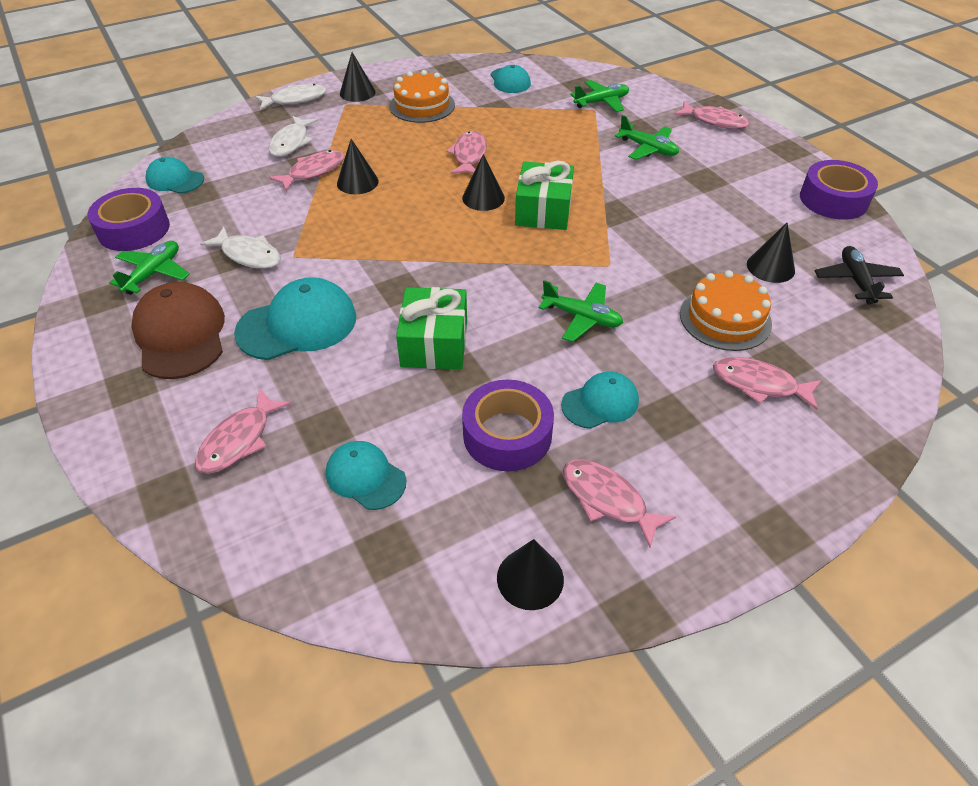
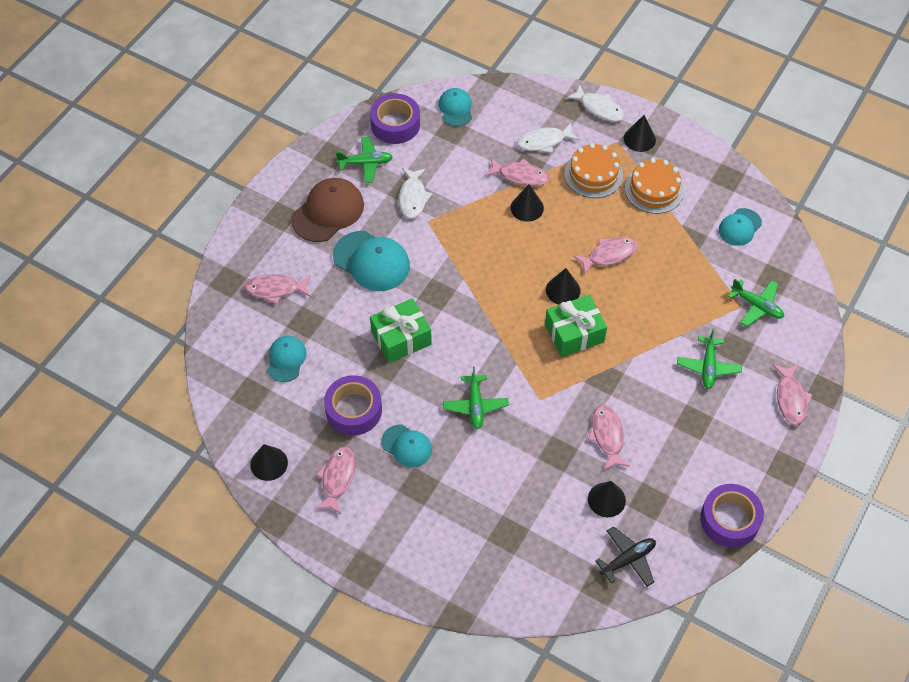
camera: 60 degrees right, 10 degrees up
orange cake [680,270,772,351] -> orange cake moved to [564,143,623,198]
pink fish [713,357,822,410] -> pink fish moved to [588,405,630,470]

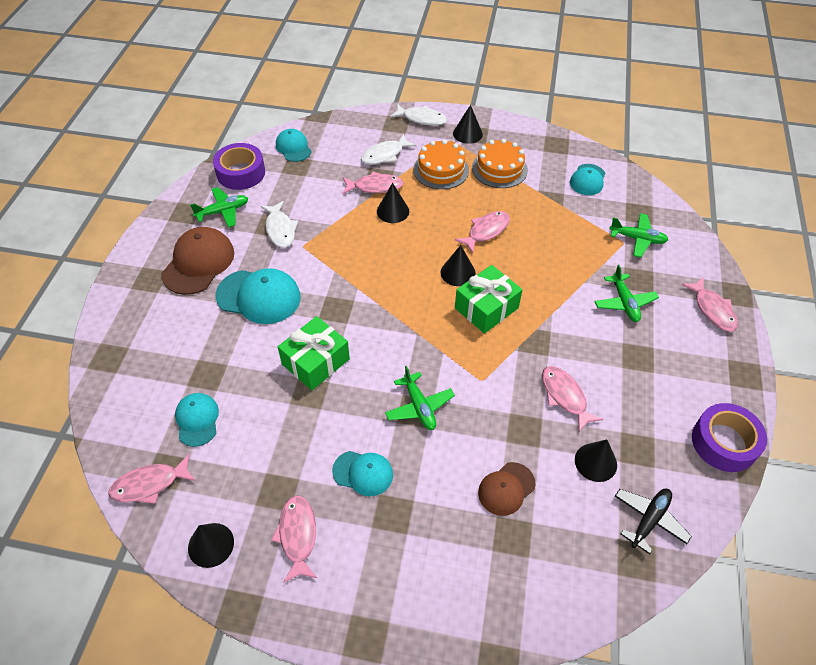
camera: 20 degrees left, 5 degrees down
pink fish [244,274,311,304] -> pink fish moved to [108,454,195,504]
purple tape [324,375,382,435] -> none
none -> brown cap [478,462,536,516]

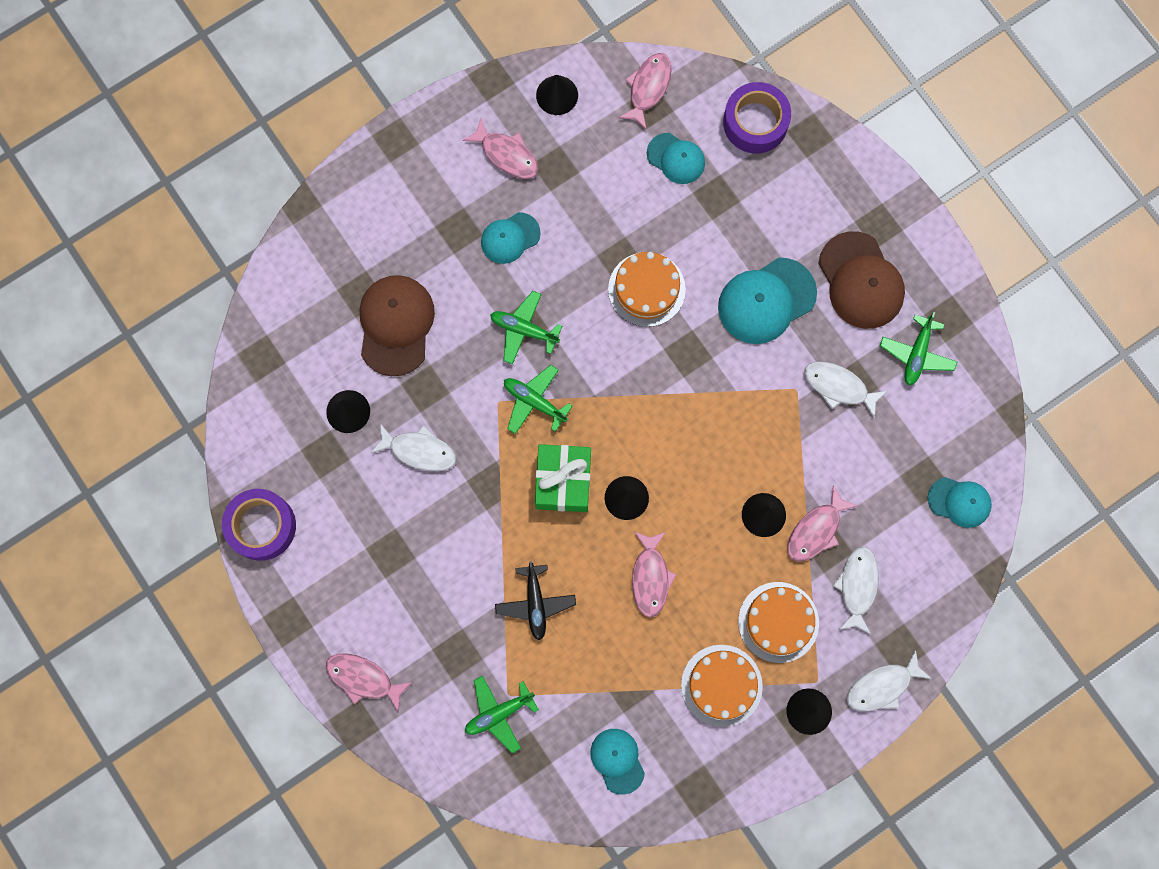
camera: 135 degrees right, 25 degrees up
purple tape [213,143,265,190] -> purple tape moved to [723,82,791,153]
green gift [278,316,350,390] -> orange cake [608,252,686,327]
brown cap [478,462,536,516] -> brown cap [360,275,435,376], size x1.65
pink fish [542,366,603,432] -> white fish [371,423,456,471]
green plane [594,265,659,322] -> green plane moved to [504,365,572,434]
black plane [615,489,692,554] -> black plane moved to [495,561,576,641]

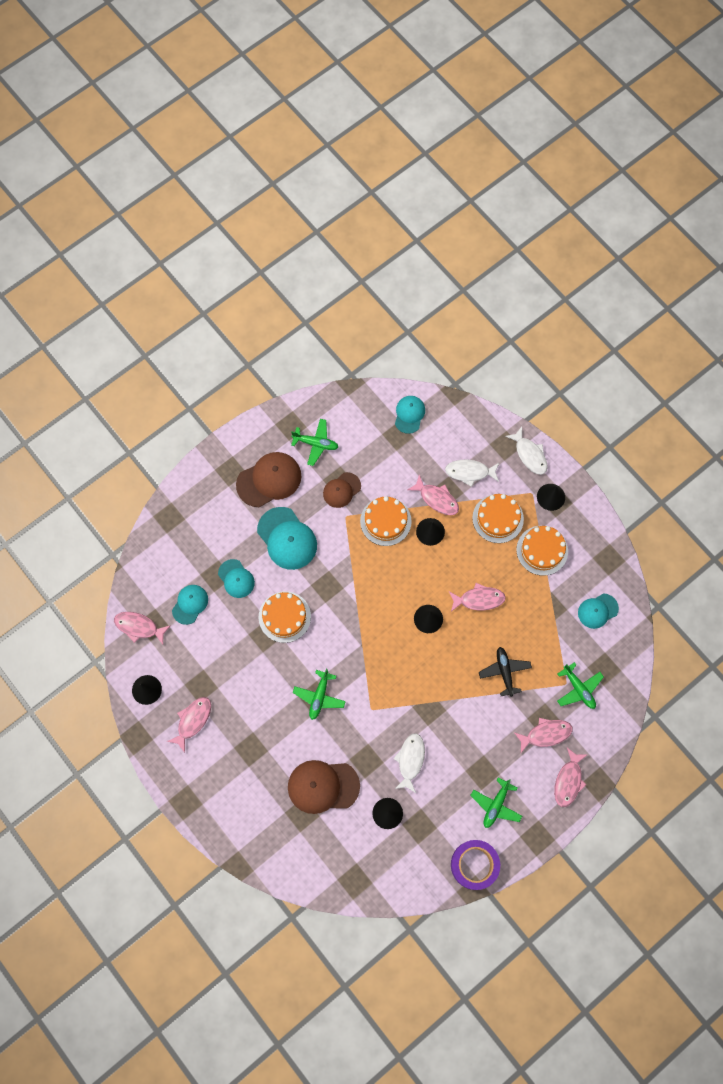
camera: 95 degrees left, 5 degrees down
turquoise cap [481,212,541,264] -> turquoise cap moved to [218,559,255,598]
black plane [495,561,576,641] -> black plane turned 90 degrees counterclockwise [479,647,532,697]
green plane [504,365,572,434] -> green plane moved to [470,777,522,828]
green gift [535,444,591,512] -> none
purple tape [723,82,791,153] -> none
white fish [804,362,887,419] -> brown cap [323,472,361,508]
none -> orange cake [360,496,412,546]
none -> pink fish [515,718,573,753]

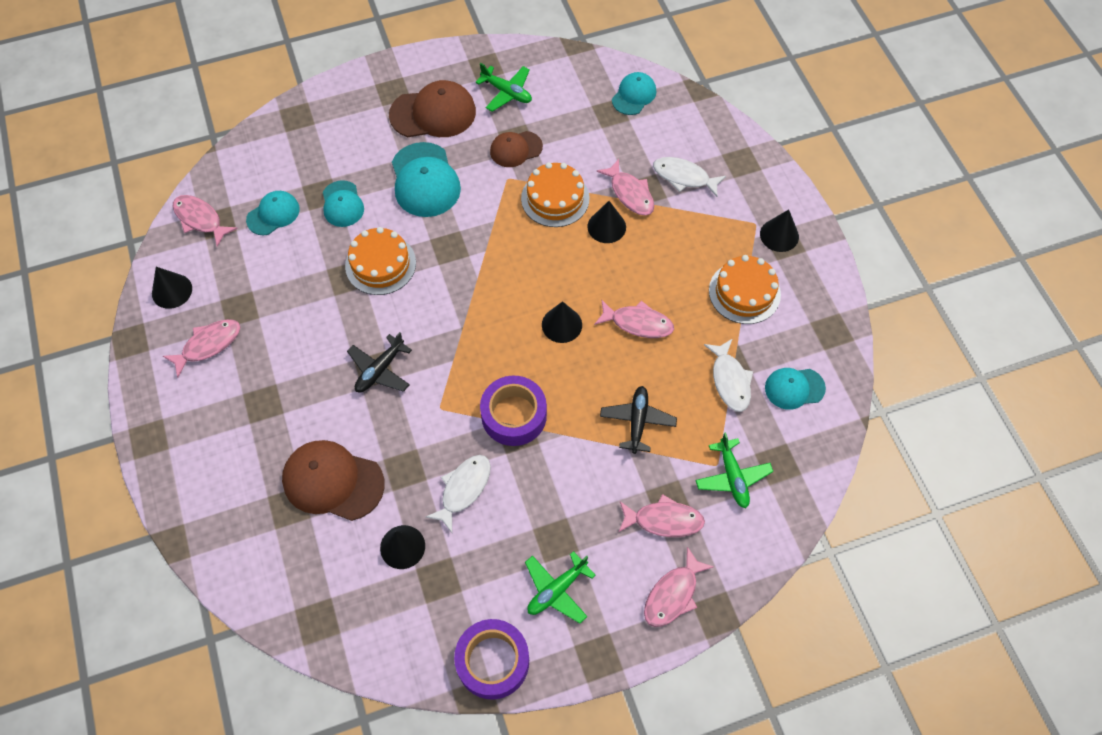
camera: 20 degrees right, 10 degrees down
green plane [293,669,346,720] -> black plane [347,332,412,393]
orange cake [472,494,524,543] -> none
white fish [505,427,548,475] -> white fish moved to [704,339,753,412]
none -> purple tape [480,376,547,446]

